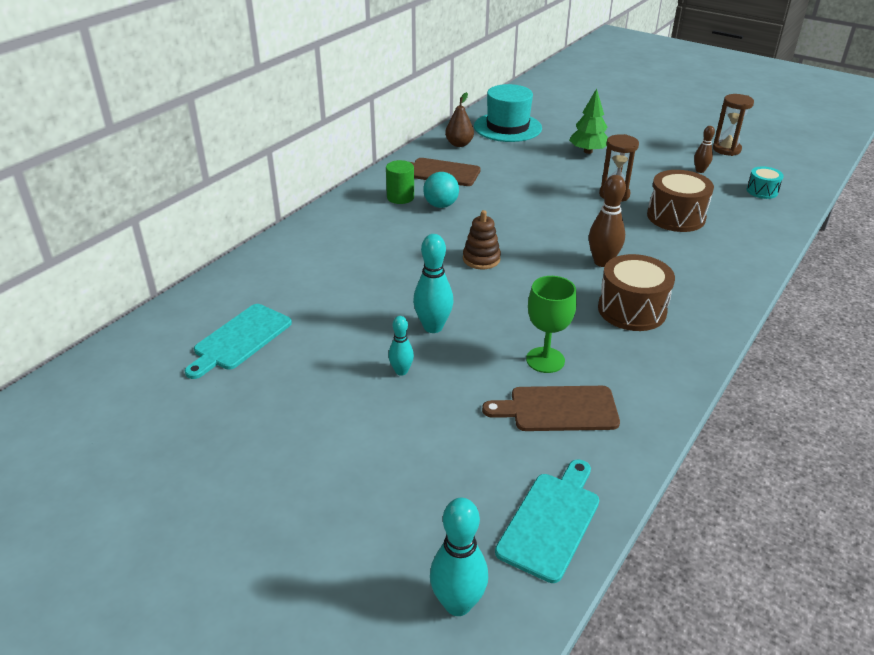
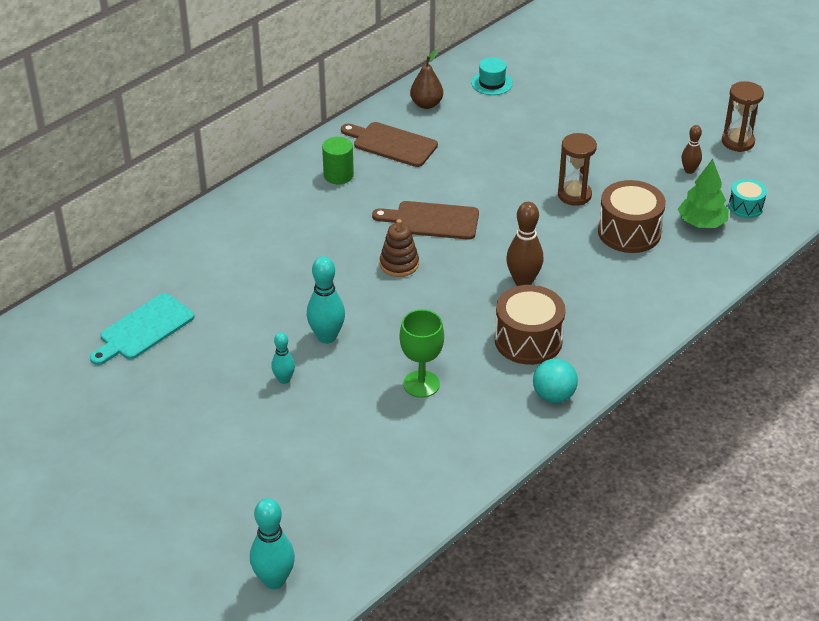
camera: 10 degrees right, 5 degrees up
turquoise ball [423,172,459,208] -> turquoise ball moved to [533,358,578,403]
turquoise hat [474,84,542,142] -> turquoise hat [471,57,513,95], size x0.51
brown cutting board [482,386,620,431] -> brown cutting board moved to [372,201,479,240]
turquoise cutting board [495,460,599,583] -> none
green tree [569,88,608,154] -> green tree moved to [678,159,729,228]

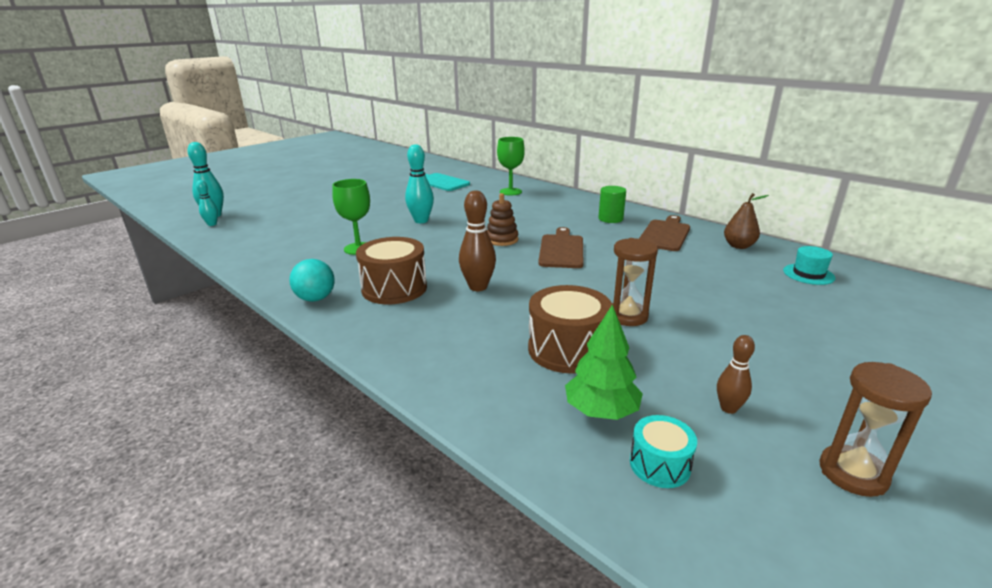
camera: 90 degrees right, 15 degrees down
turquoise bowling pin [271,332,295,384] -> turquoise bowling pin moved to [196,180,218,226]
none -> green goblet [497,137,525,195]

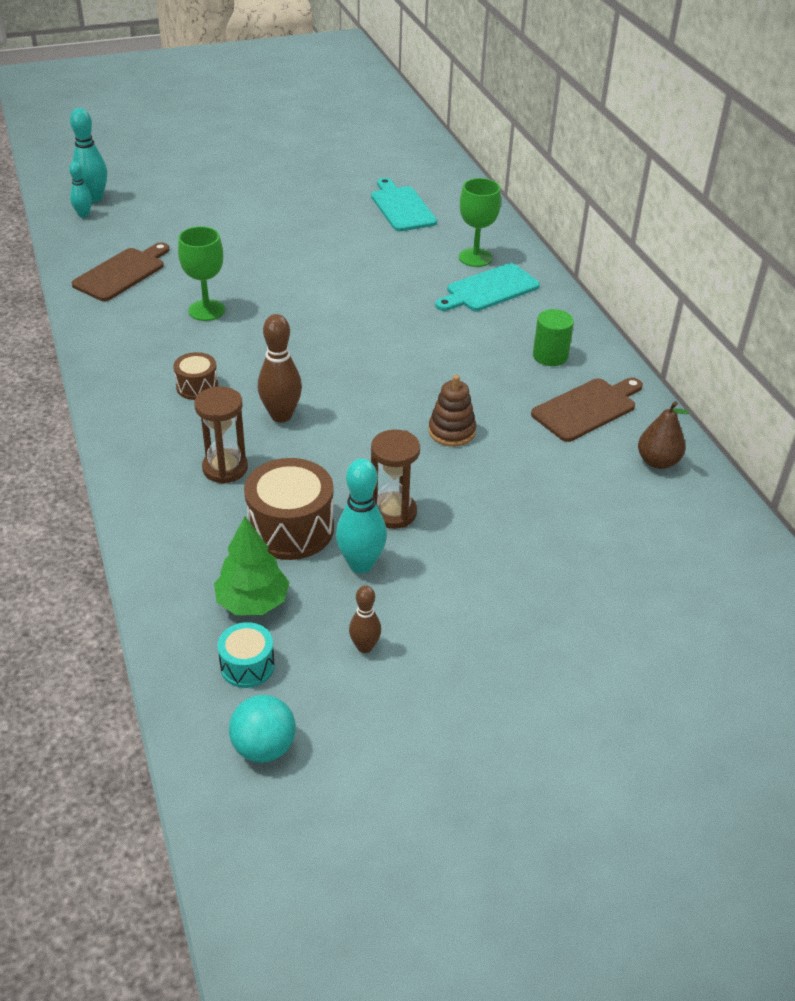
camera: 25 degrees right, 15 degrees up
turquoise ball [289,259,335,302] -> turquoise ball moved to [229,695,296,762]
brown drum [356,237,427,304] -> brown drum [173,352,218,400], size x0.56
turquoise bowling pin [405,144,434,223] -> turquoise bowling pin moved to [336,459,387,573]
brown stacking toy [487,193,518,246] -> brown stacking toy moved to [428,375,476,447]
brown cutting board [538,227,583,268] -> brown cutting board moved to [72,243,170,301]
turquoise hat [783,246,836,285] -> none
brown hourglass [819,362,932,497] -> brown hourglass moved to [194,386,248,484]
none -> turquoise cutting board [435,263,540,311]

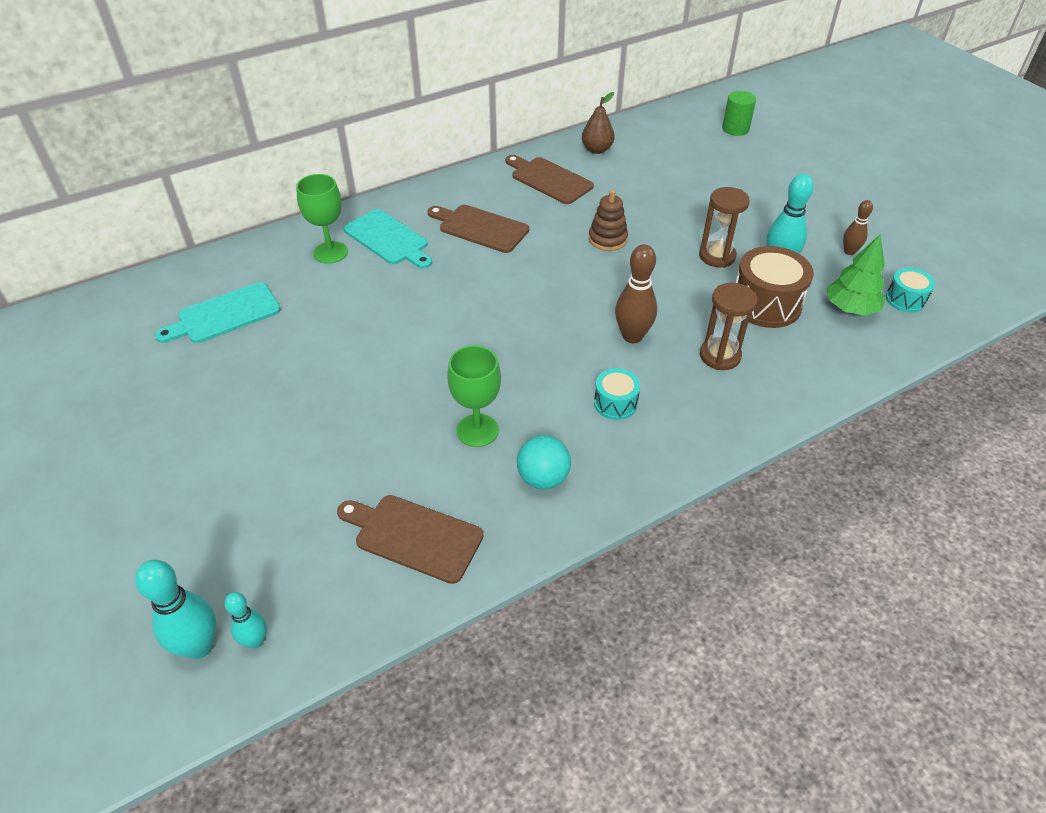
camera: 100 degrees left, 5 degrees up
brown drum [173,352,218,400] -> turquoise drum [594,368,640,420]
turquoise ball [229,695,296,762] -> turquoise ball moved to [517,435,571,489]
green cylinder [533,309,574,366] -> green cylinder moved to [722,91,756,136]
none -> brown cutting board [428,205,529,253]

